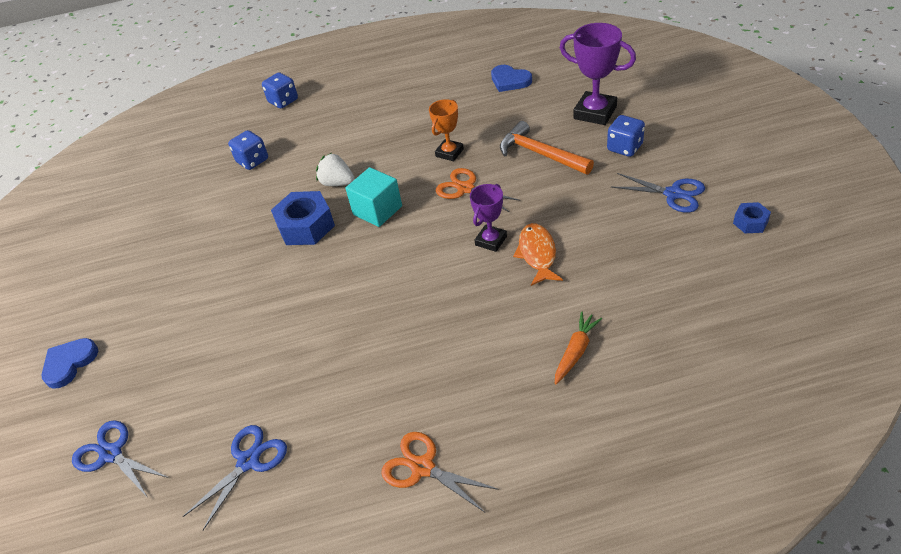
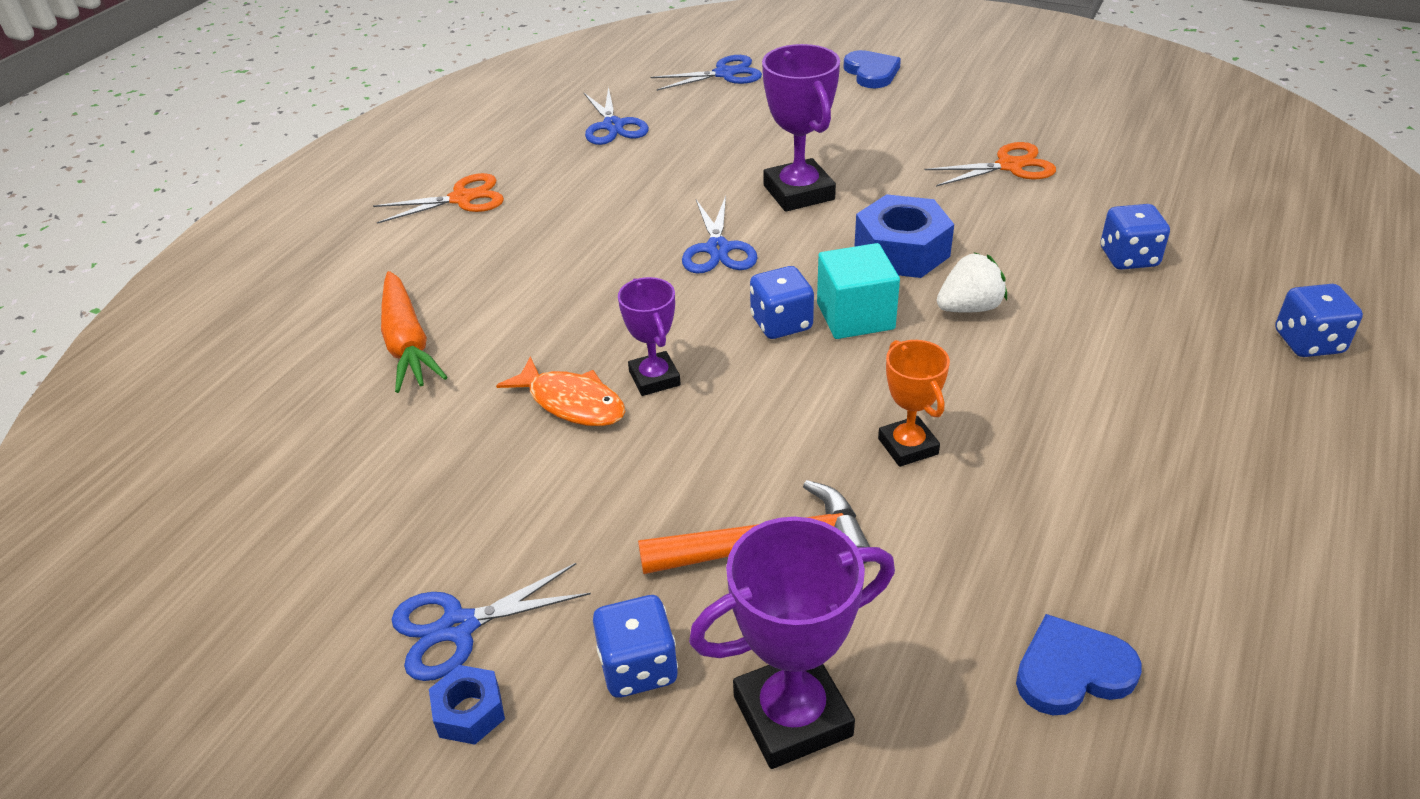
camera: 125 degrees right, 5 degrees down
orange scissors [436,168,520,212] -> orange scissors moved to [925,142,1056,187]
orange carrot [555,311,602,384] -> orange carrot [381,271,447,393], size x1.51
blue nut [733,202,771,233] -> blue nut moved to [429,665,505,745]
none -> blue scissors [682,196,757,274]
none -> blue dice [750,266,814,339]
none -> purple trophy [762,44,840,212]

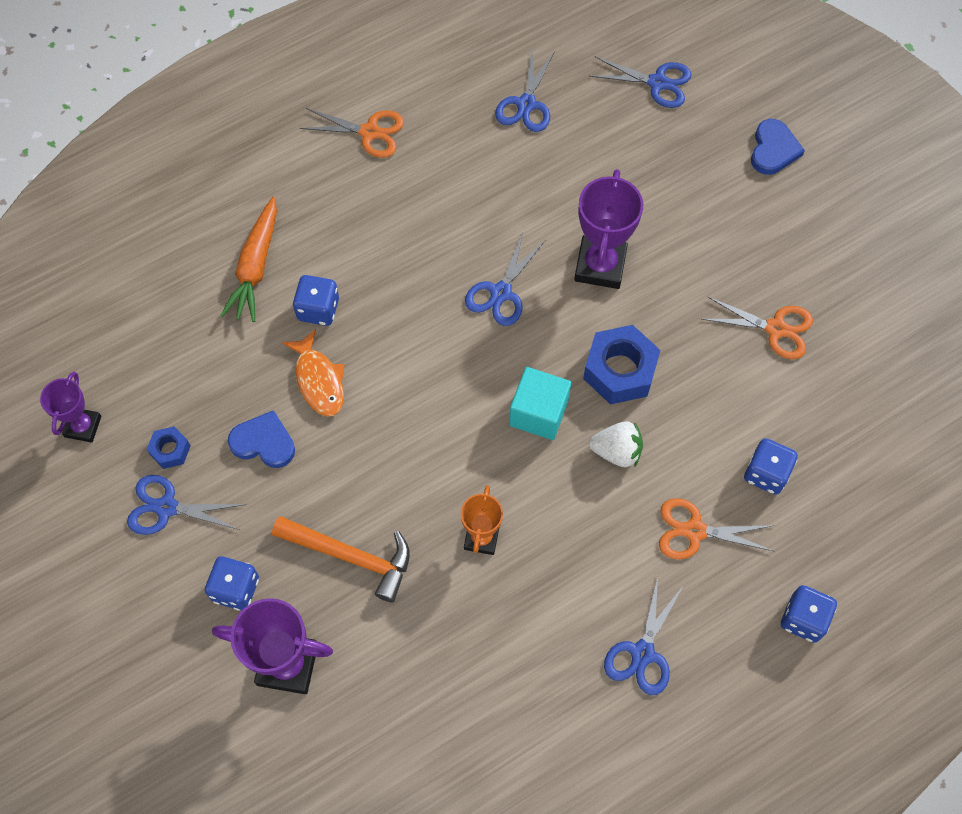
camera: 30 degrees right, 25 degrees up
blue nut [429,665,505,745] -> blue nut moved to [147,426,191,469]
purple trophy [618,277,681,396] -> purple trophy moved to [40,372,101,443]
blue dice [750,266,814,339] -> blue dice moved to [293,275,339,326]
blue heart [1016,614,1142,715] -> blue heart moved to [228,410,295,468]
none -> blue scissors [604,576,684,695]
none -> orange scissors [659,498,775,559]

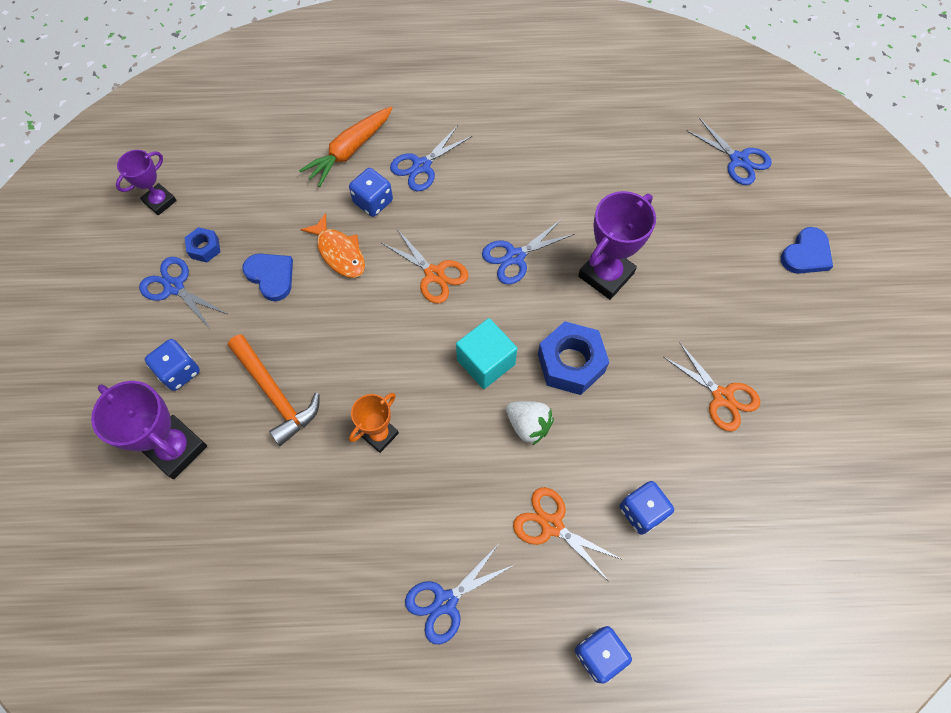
camera: 30 degrees right, 0 degrees up
orange fish [282,329,344,417] -> orange fish turned 45 degrees counterclockwise [300,213,365,278]
orange scissors [300,108,404,158] -> orange scissors moved to [382,229,469,304]
blue scissors [495,51,555,132] -> blue scissors moved to [390,125,472,191]

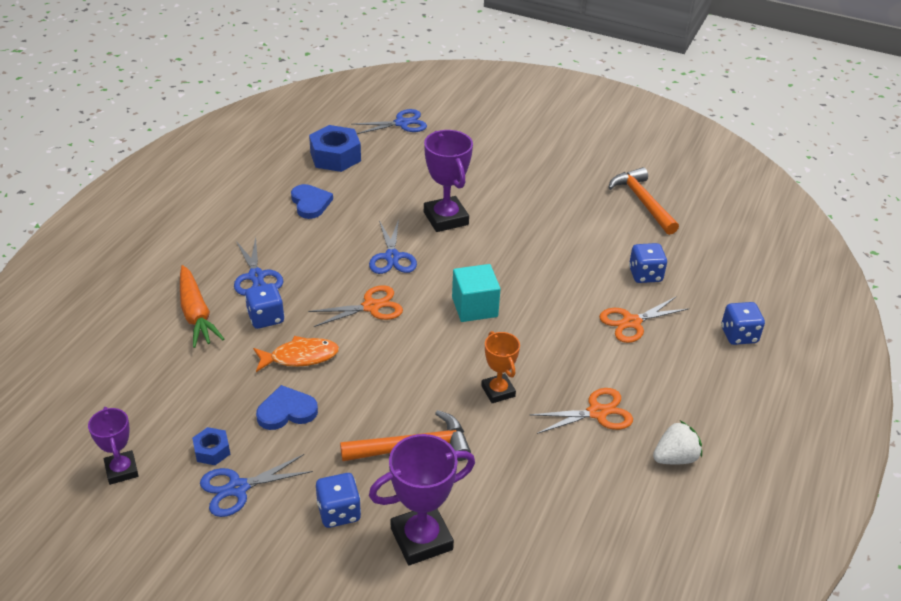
camera: 65 degrees left, 25 degrees down
blue scissors [405,545,514,644] -> none
white strawberry [506,401,554,445] -> white strawberry moved to [653,421,702,465]
blue nut [538,321,609,395] -> blue nut moved to [309,125,361,172]
orange scissors [664,342,760,432] -> orange scissors moved to [529,388,633,434]
blue heart [781,227,833,274] -> blue heart moved to [291,184,333,219]
none -> orange hammer [608,167,679,235]

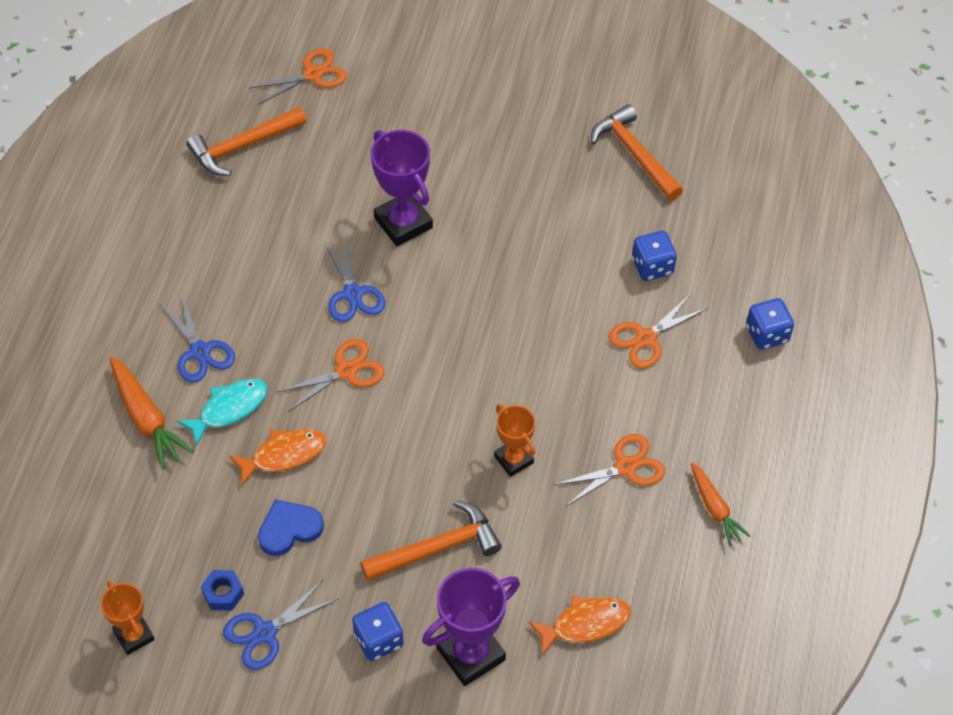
camera: 10 degrees left, 15 degrees up
purple trophy [88,407,139,485] -> orange trophy [101,581,155,655]
blue dice [245,283,284,329] -> turquoise fish [177,379,268,446]
blue heart [291,184,333,219] -> none
blue nut [309,125,361,172] -> orange hammer [187,107,306,176]
blue scissors [351,109,427,134] -> orange scissors [249,49,347,105]
turquoise cube [452,264,501,322] -> none
white strawberry [653,421,702,465] -> orange carrot [691,462,750,546]
none -> orange fish [528,596,631,656]

